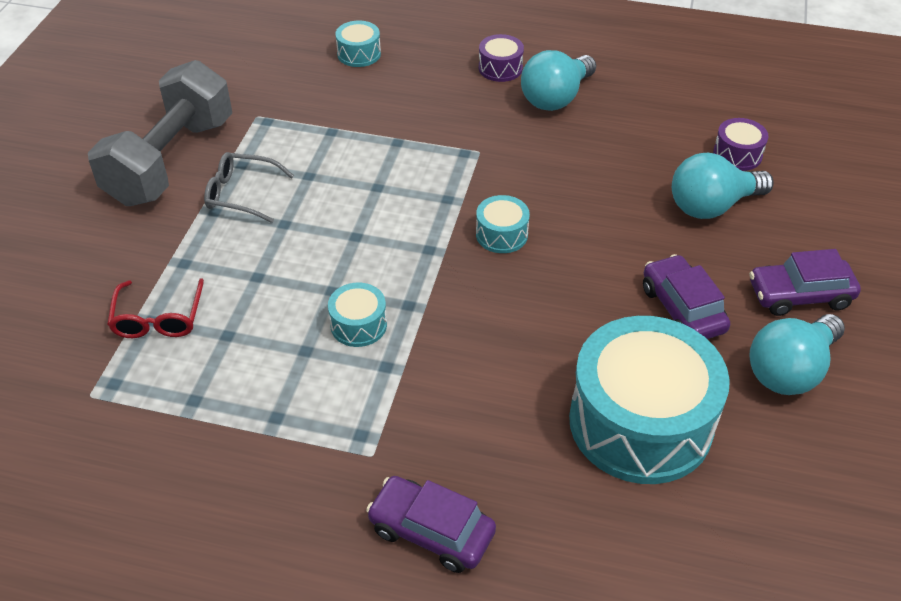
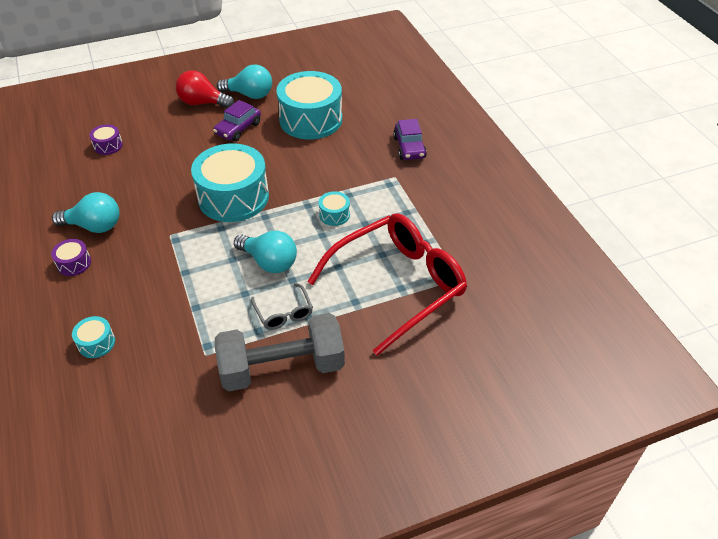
camera: 125 degrees left, 0 degrees up
red glasses [107,278,204,338] -> red glasses [307,213,467,356], size x2.39
turquoise drum [476,195,530,253] -> turquoise drum [191,143,269,222], size x2.33
turquoise light bulb [672,153,774,219] -> turquoise light bulb moved to [234,231,297,273]
purple car [749,249,861,316] -> red light bulb [176,70,234,108]

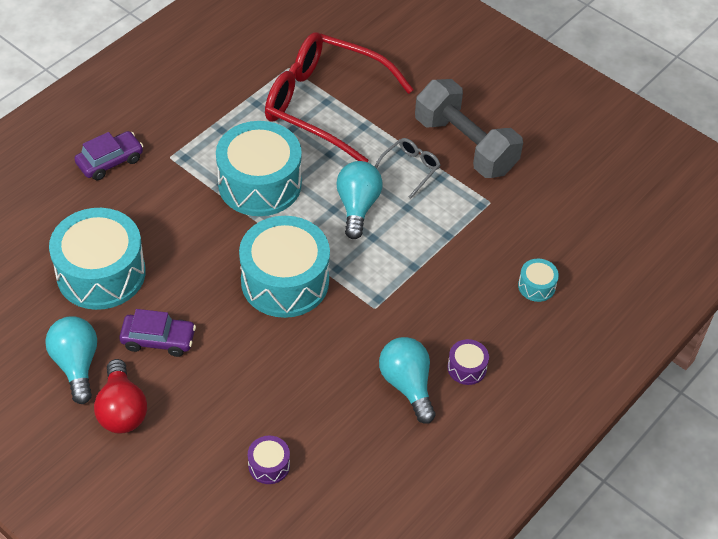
camera: 120 degrees left, 5 degrees up
turquoise drum [319,191,350,226] -> turquoise drum [216,121,302,216], size x2.33

